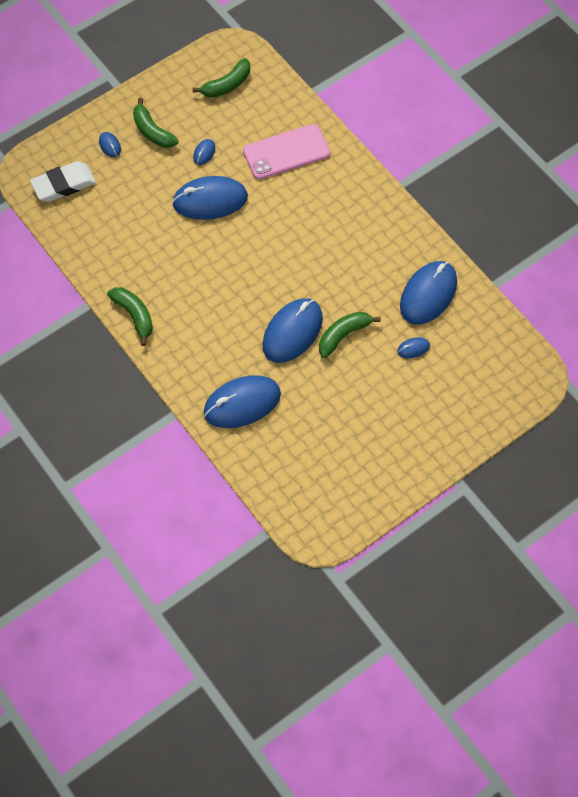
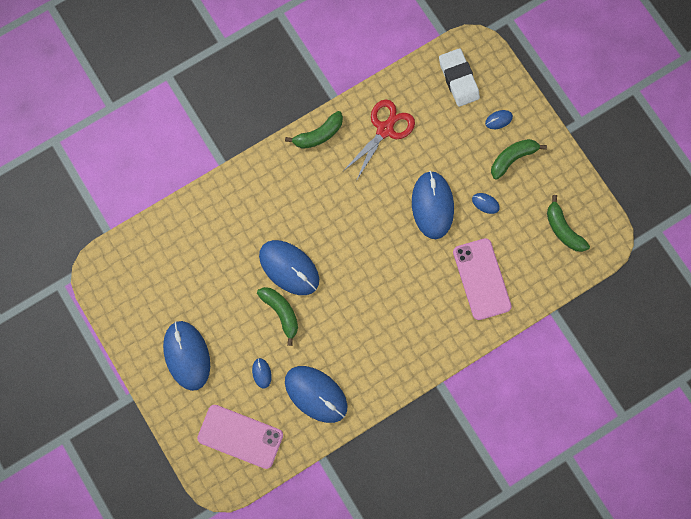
camera: 95 degrees right, 15 degrees up
blue mouse [204,376,281,428] -> blue mouse moved to [163,321,210,391]
none -> pink phone [197,405,283,469]
none -> red scissors [342,100,415,181]

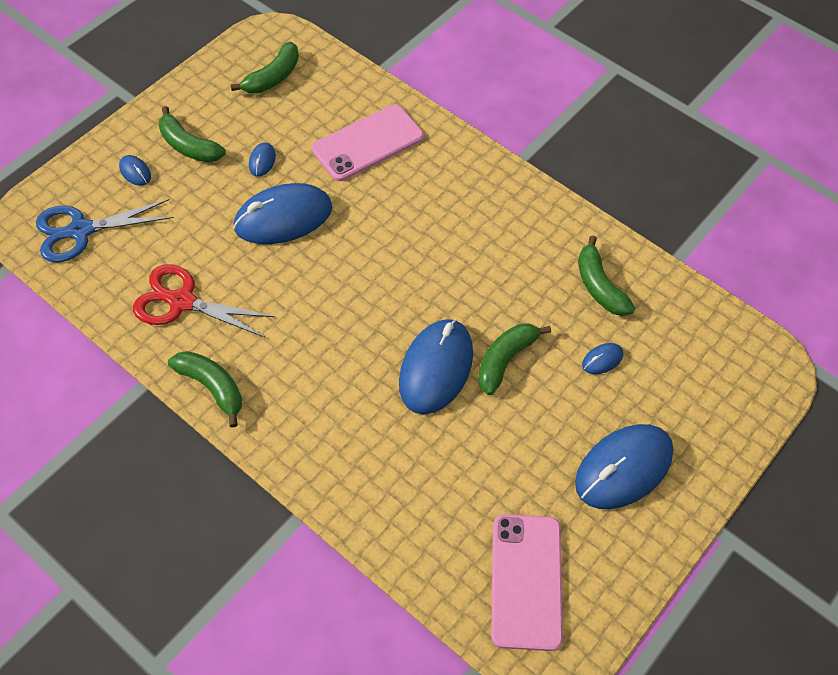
camera: 110 degrees left, 20 degrees down
pink phone [197,405,283,469] -> pink phone moved to [491,514,563,651]
blue mouse [285,366,348,423] -> green banana [578,236,635,316]
white eraser [439,48,480,107] -> blue scissors [36,199,174,262]

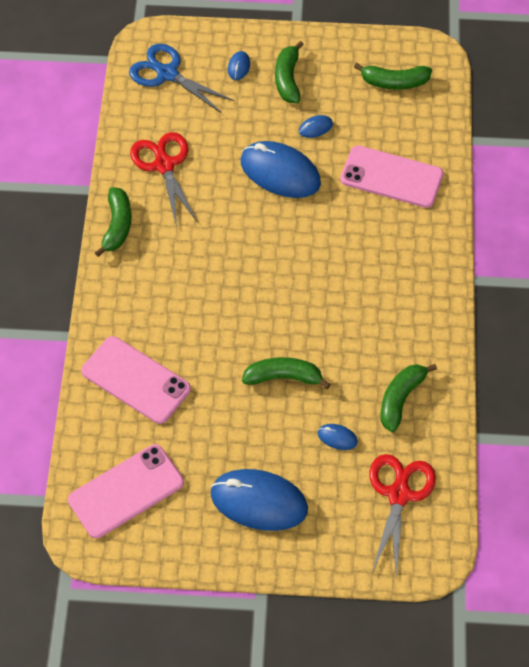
camera: 55 degrees right, 0 degrees up
blue mouse [399,319,473,415] -> none
none -> pink phone [81,336,191,424]
none -> red scissors [369,454,436,578]

